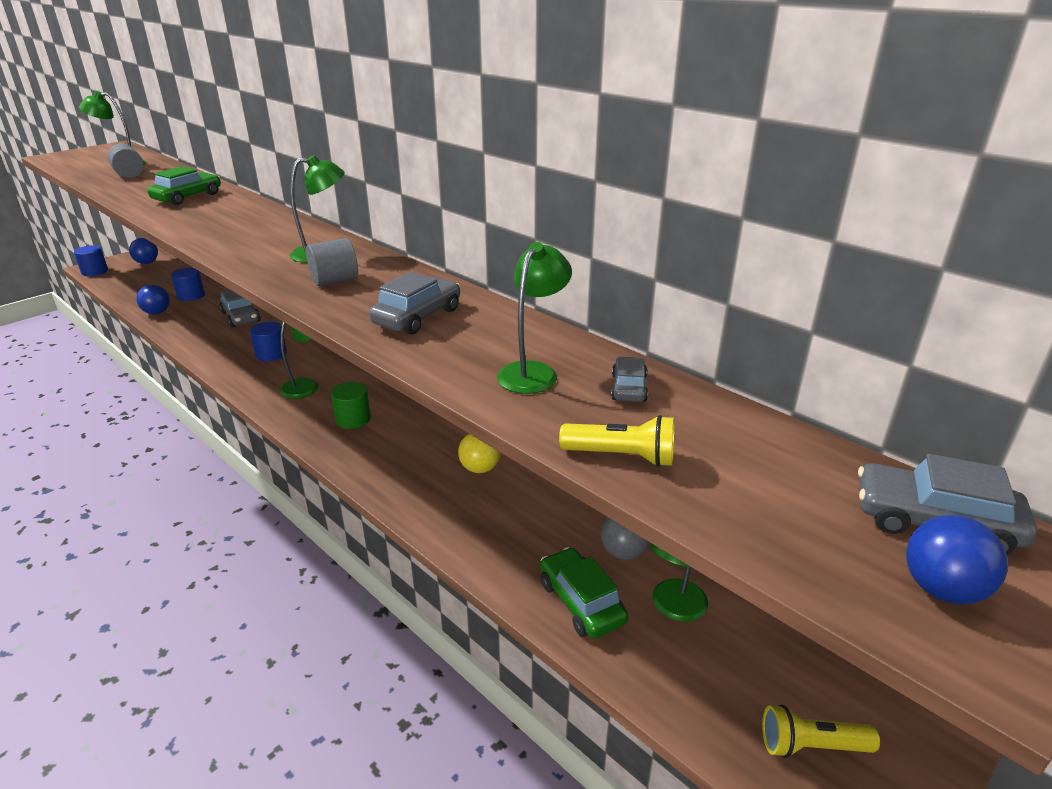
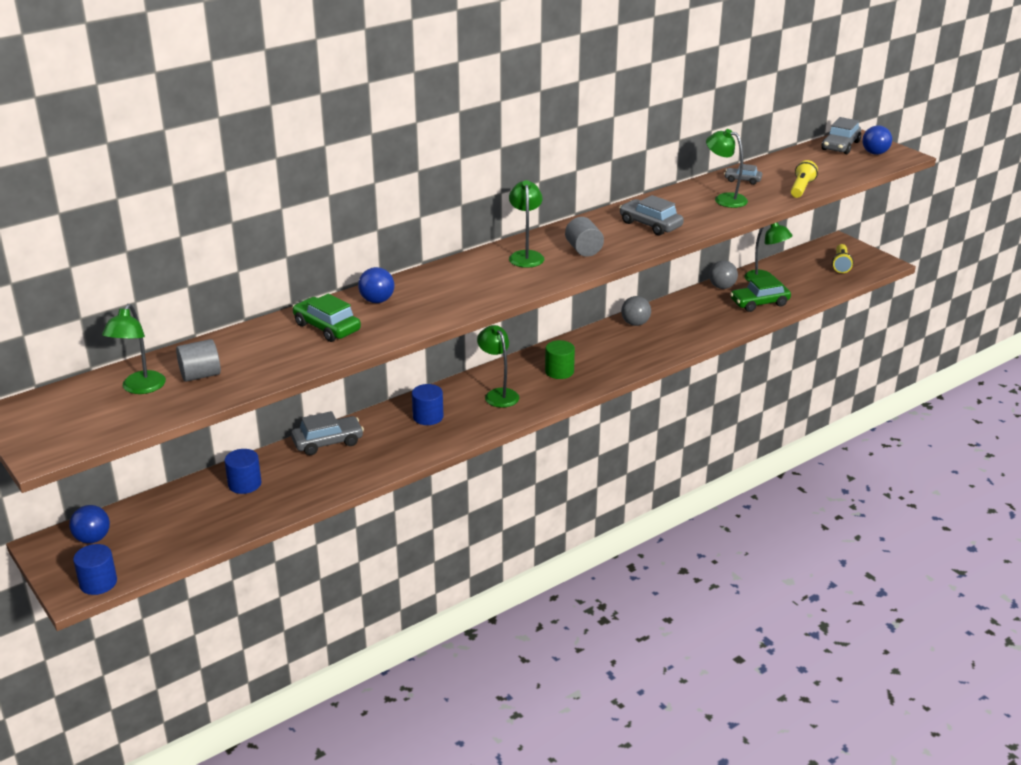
camera: 80 degrees left, 0 degrees up
blue ball [136,285,170,314] -> blue ball moved to [358,267,394,303]
yellow ball [458,434,501,473] -> grey ball [621,296,651,326]

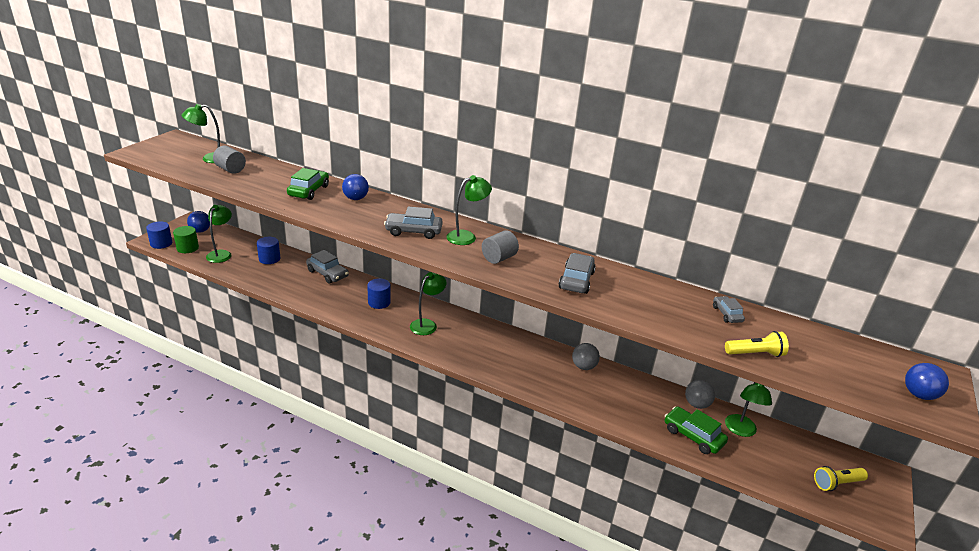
camera: 60 degrees right, 0 degrees up
green cylinder [545,340,575,379] -> green cylinder moved to [173,226,199,253]
green lamp [706,129,748,208] -> green lamp moved to [206,205,232,263]
grey car [822,117,861,154] -> grey car moved to [384,206,443,239]

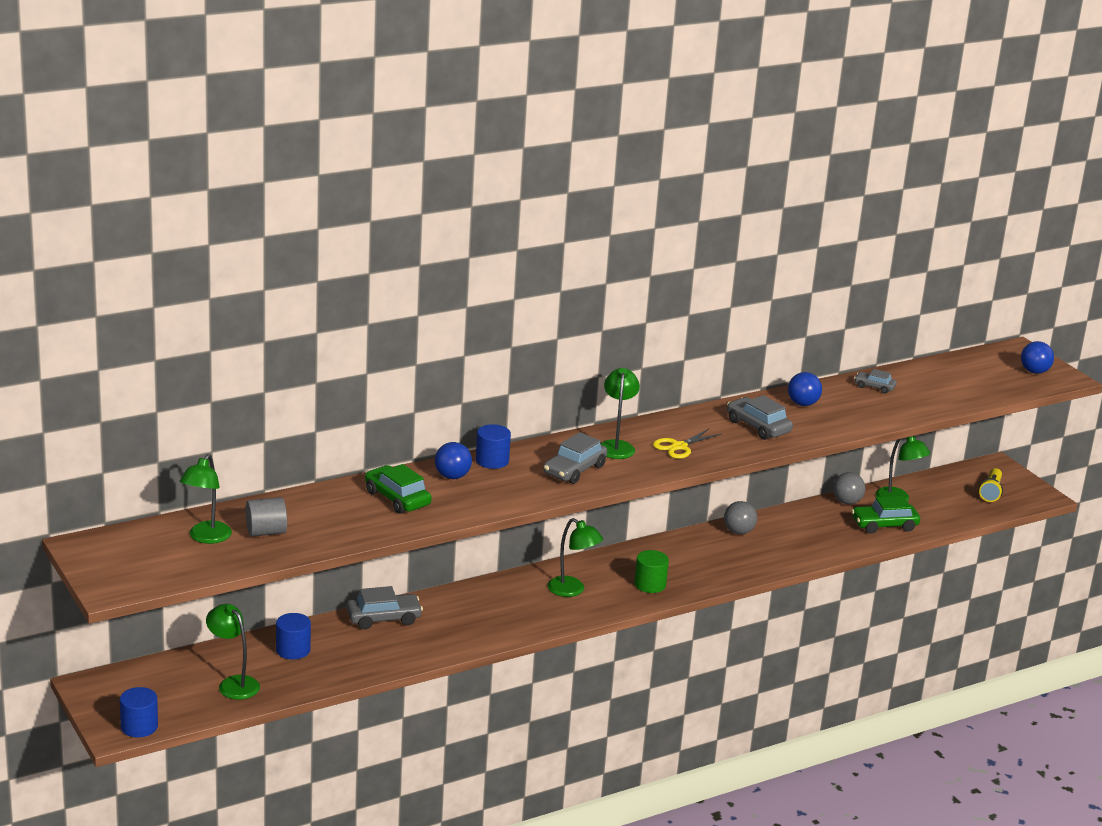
camera: 55 degrees left, 5 degrees down
green cylinder [173,226,199,253] -> green cylinder moved to [634,550,669,593]
blue ball [187,211,210,233] -> blue ball moved to [788,372,822,406]
blue cylinder [367,278,391,309] -> blue cylinder moved to [476,424,511,469]
green lamp [410,272,447,335] -> green lamp turned 150 degrees clockwise [548,518,603,597]
grey cylinder [482,230,519,264] -> yellow scissors [653,428,722,459]
yellow flashlight [725,331,789,357] -> none

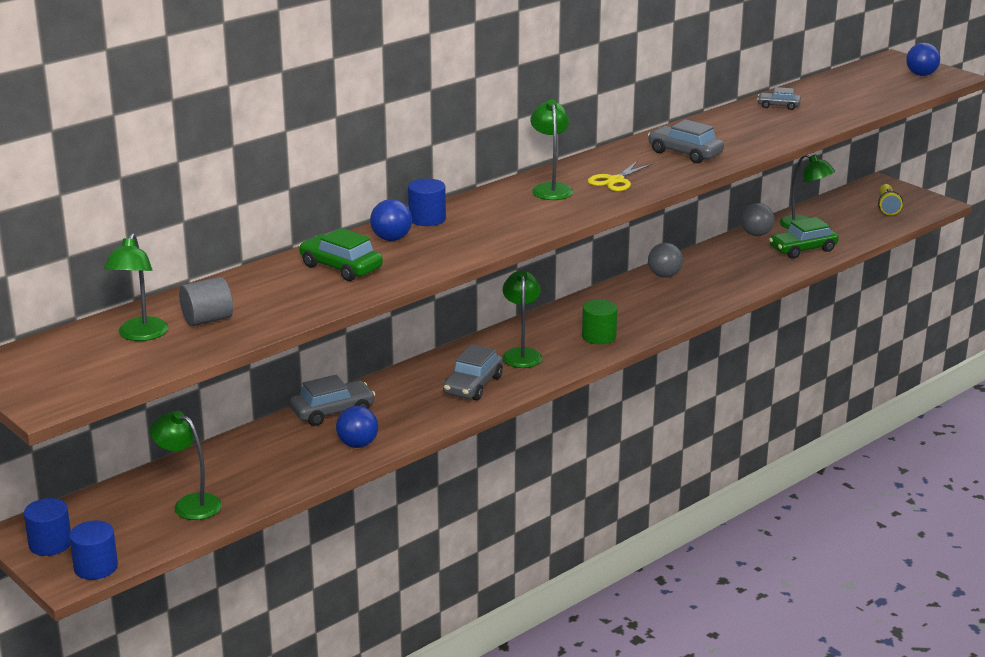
camera: 10 degrees left, 0 degrees up
blue cylinder [276,613,311,659] -> blue cylinder moved to [24,498,71,556]
grey car [543,432,607,484] -> grey car moved to [443,344,503,400]
green lamp [548,518,603,597] -> green lamp turned 120 degrees counterclockwise [502,270,543,368]
blue ball [788,372,822,406] -> blue ball moved to [336,406,378,448]

